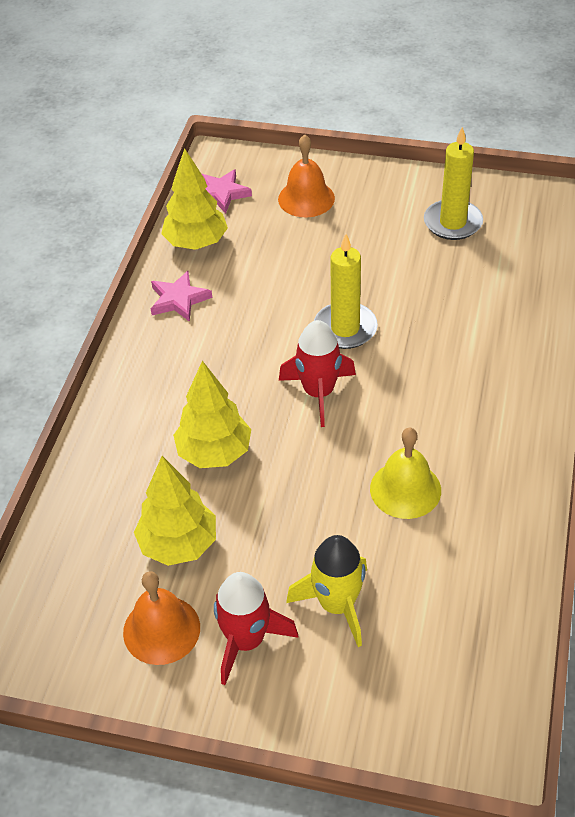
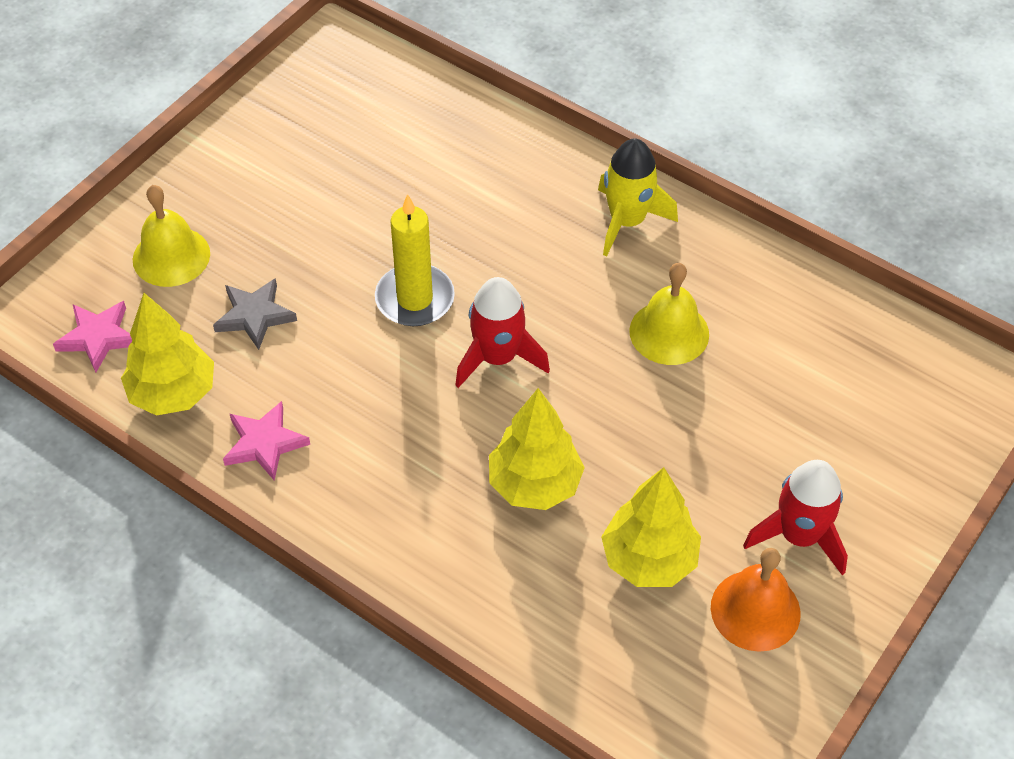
camera: 70 degrees left, 5 degrees up
orange bell [278,134,335,217] -> yellow bell [133,185,210,287]
yellow rocket [286,535,367,647] -> yellow rocket moved to [598,139,678,256]
yellow candle [424,127,483,240] -> none
none -> grey star [213,278,297,350]

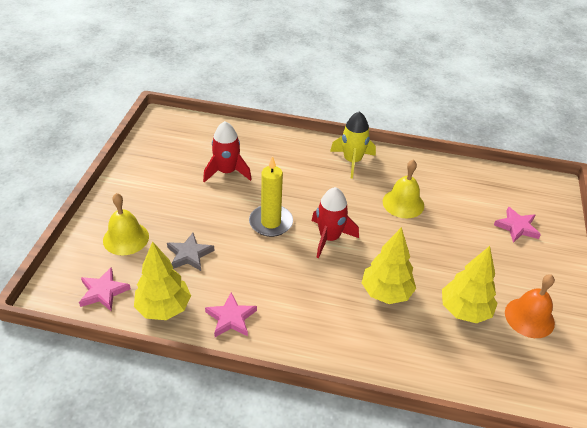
camera: 25 degrees left, 10 degrees down
red rocket [743,460,848,575] -> red rocket moved to [203,121,252,183]
none -> pink star [494,207,541,243]

